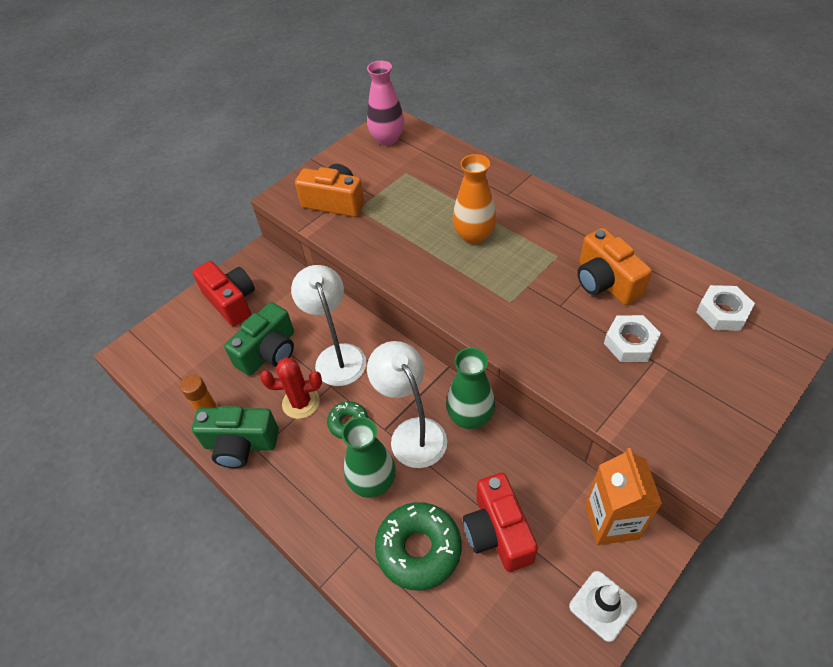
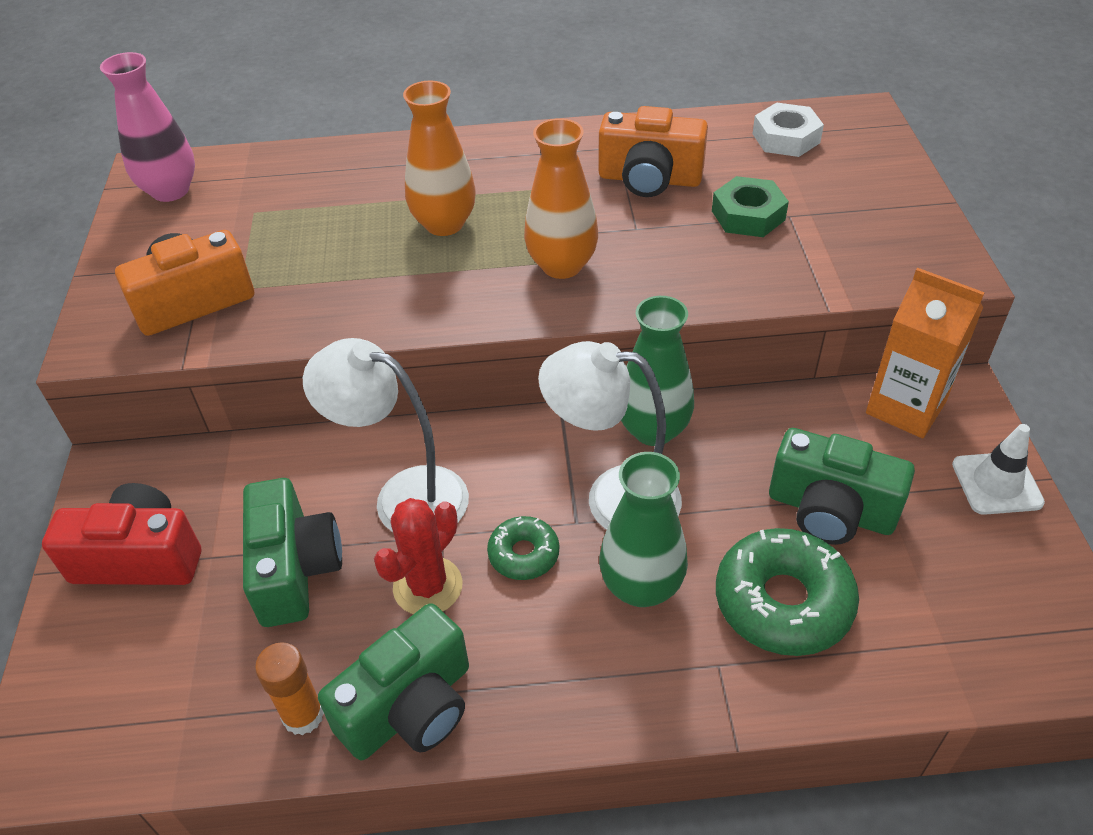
camera: 50 degrees left, 5 degrees down
red camera [463,473,538,572] -> green camera [769,428,915,545]
white nut [604,315,661,362] -> green nut [712,176,789,237]
none -> orange vase [524,118,598,279]

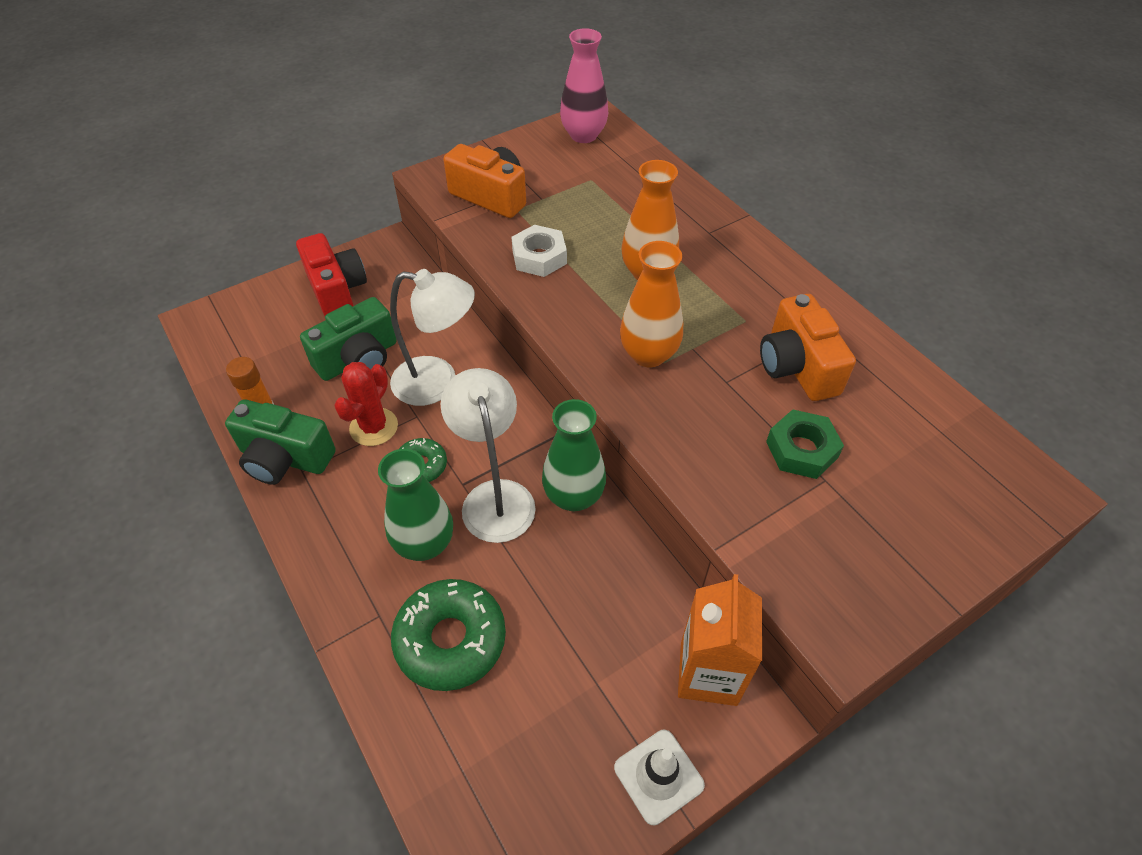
camera: 60 degrees right, 5 degrees up
white lamp [303,338,469,532] -> white lamp turned 105 degrees clockwise [390,269,475,406]
red cactus [374,498,463,614] -> red cactus turned 75 degrees counterclockwise [334,362,398,446]
white nut [752,103,824,157] -> white nut moved to [512,225,567,277]
green camera [769,428,915,545] -> none

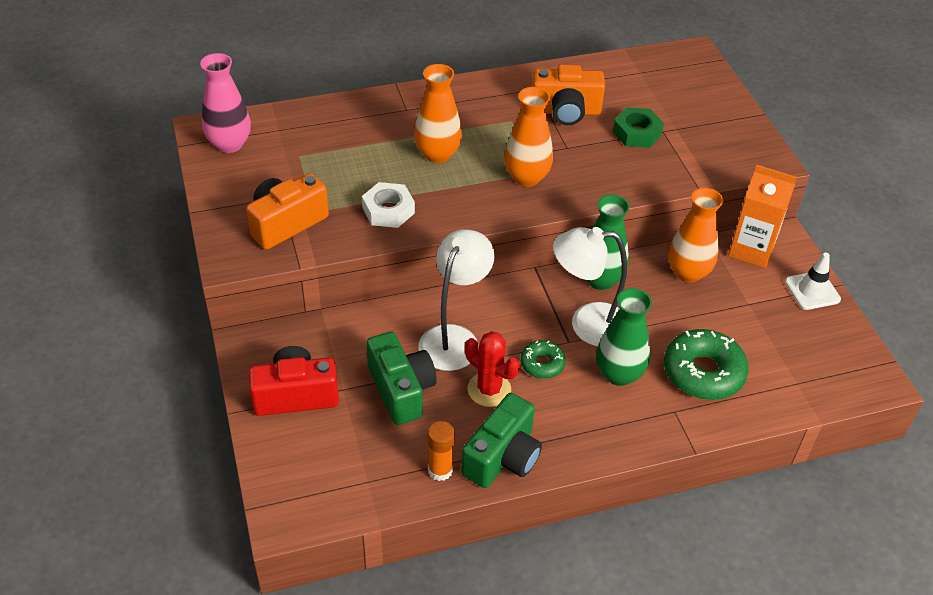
camera: 75 degrees left, 5 degrees down
none -> orange vase [668,188,723,283]

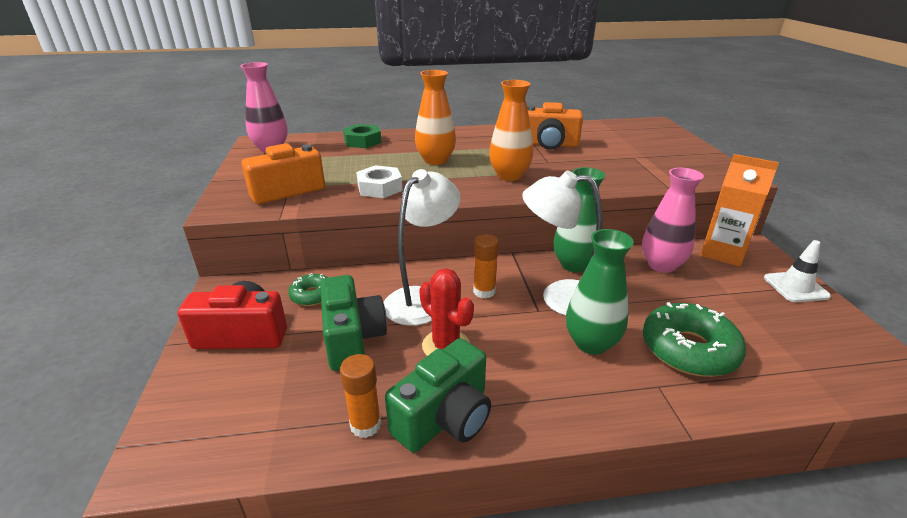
camera: 10 degrees right, 15 degrees down
green donut [520,340,566,379] -> green donut moved to [288,273,328,306]
green nut [613,107,664,148] -> green nut moved to [343,124,381,148]
orange vase [668,188,723,283] -> pink vase [642,168,704,273]
none -> orange glue stick [473,234,499,298]

